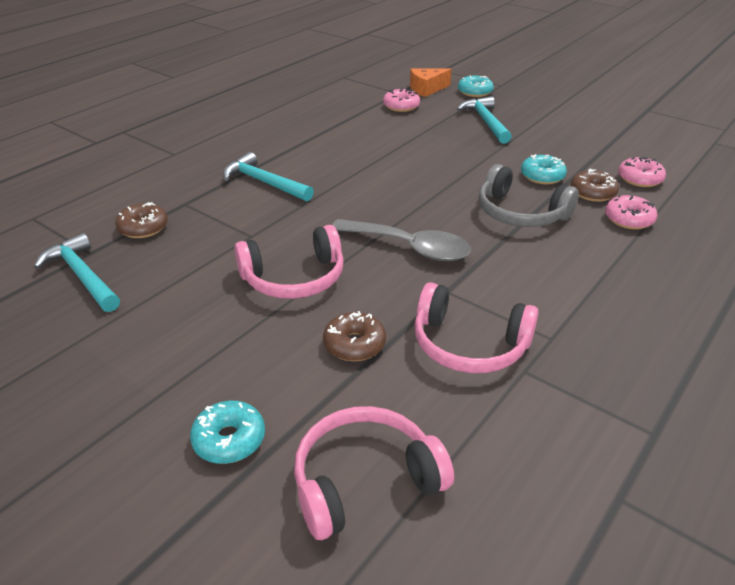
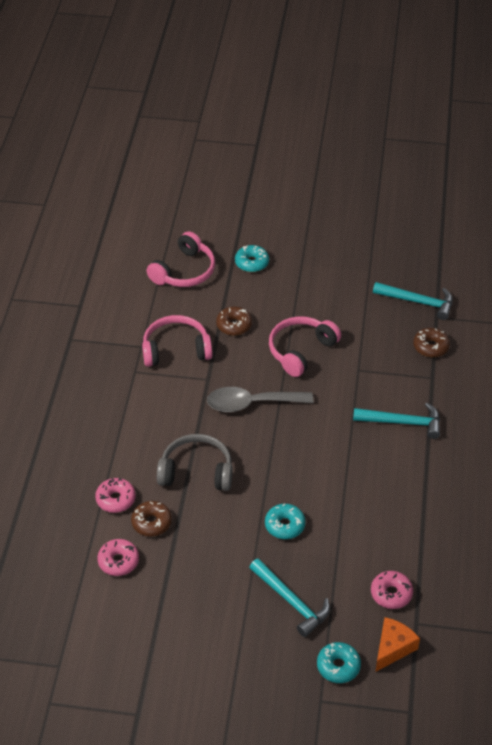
camera: 150 degrees right, 10 degrees up
turquoise donut [521,154,567,184] -> turquoise donut moved to [265,504,306,539]

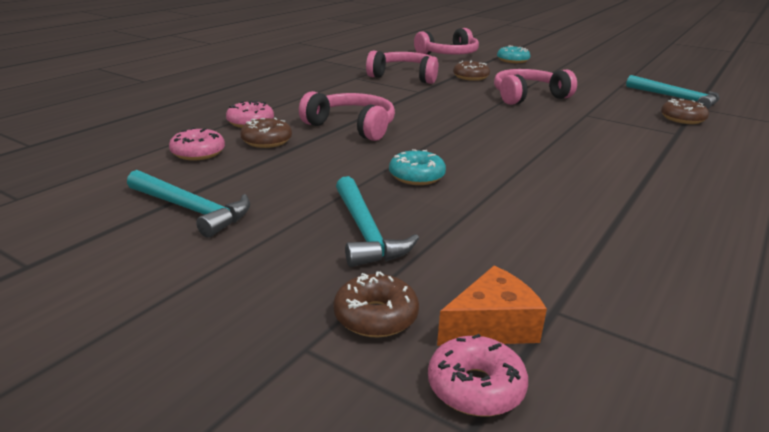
camera: 25 degrees right, 20 degrees down
grey headphones [157,434,232,491] -> pink headphones [299,91,395,141]
grey spoon [207,387,314,412] -> none
turquoise donut [317,642,361,683] -> brown donut [333,271,419,338]
turquoise hammer [353,403,440,439] -> turquoise hammer moved to [127,170,250,238]
pink donut [371,571,413,609] -> pink donut moved to [428,334,528,416]

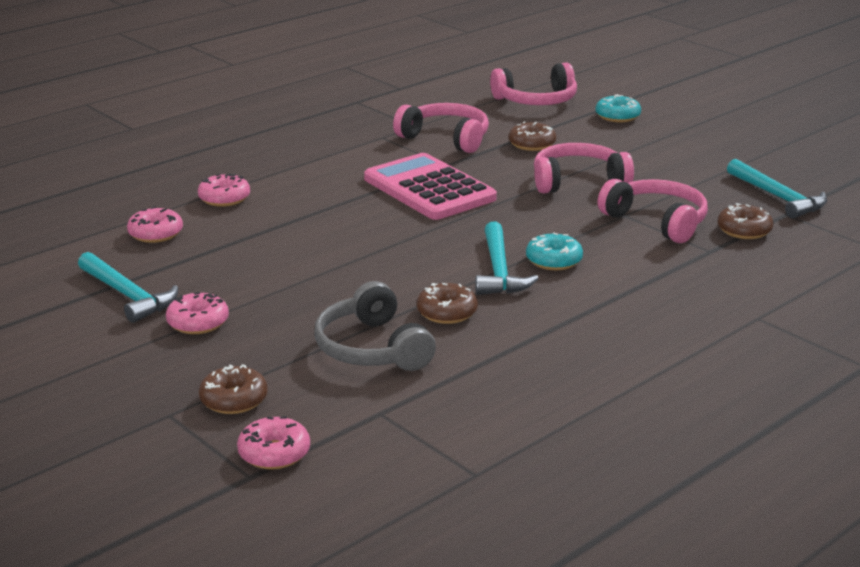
camera: 15 degrees right, 0 degrees up
brown donut [240,118,292,148] -> brown donut moved to [417,283,478,324]
pink headphones [299,91,395,141] -> pink headphones moved to [598,179,708,243]
turquoise hammer [336,176,419,267] -> turquoise hammer moved to [475,222,539,295]
turquoise donut [389,149,446,185] -> turquoise donut moved to [526,233,583,270]
orange cheese [437,266,547,346] -> none
none -> pink donut [166,292,229,334]
none -> grey headphones [314,281,436,371]
none -> pink calculator [364,153,497,220]

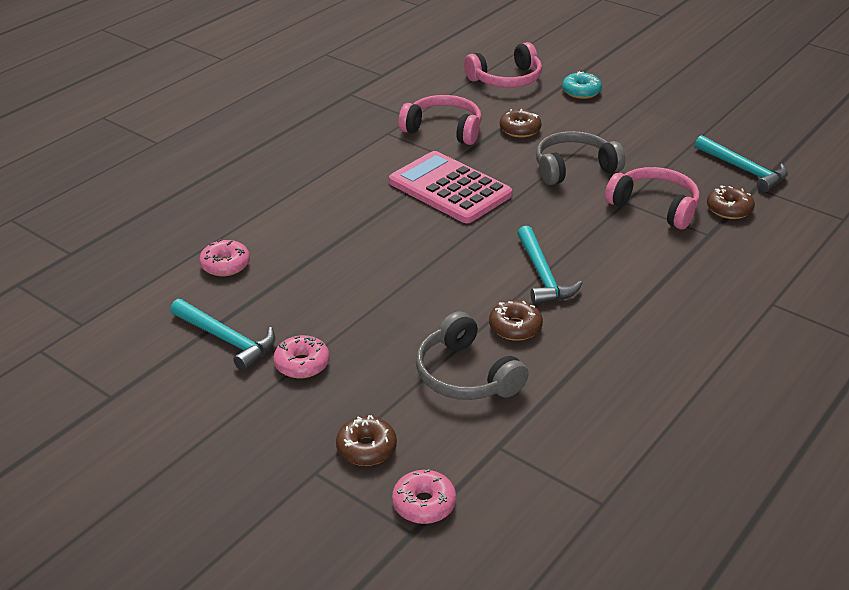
camera: 10 degrees left, 10 degrees up
pink donut [198,174,250,207] -> none
turquoise donut [526,233,583,270] -> none
pink headphones [534,143,634,194] -> grey headphones [536,131,625,185]

